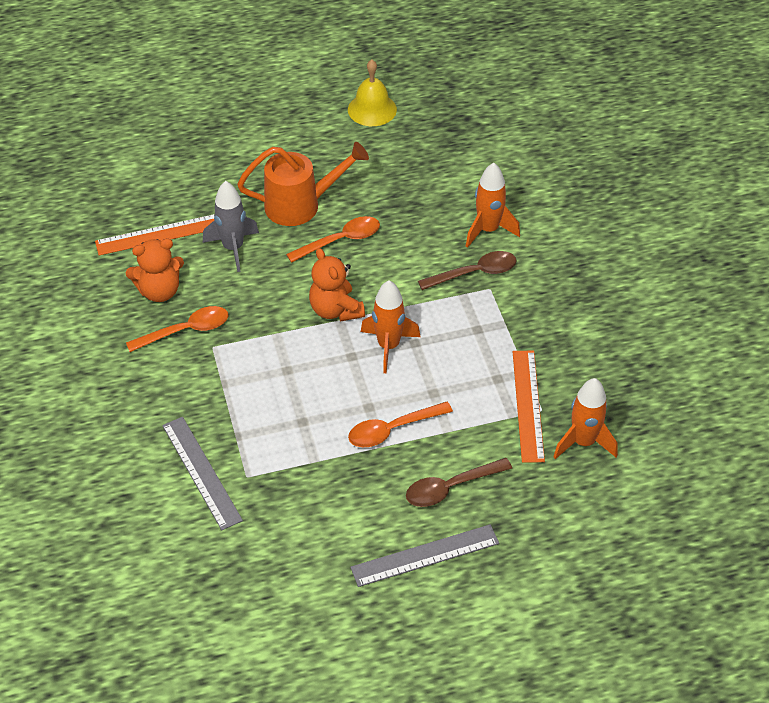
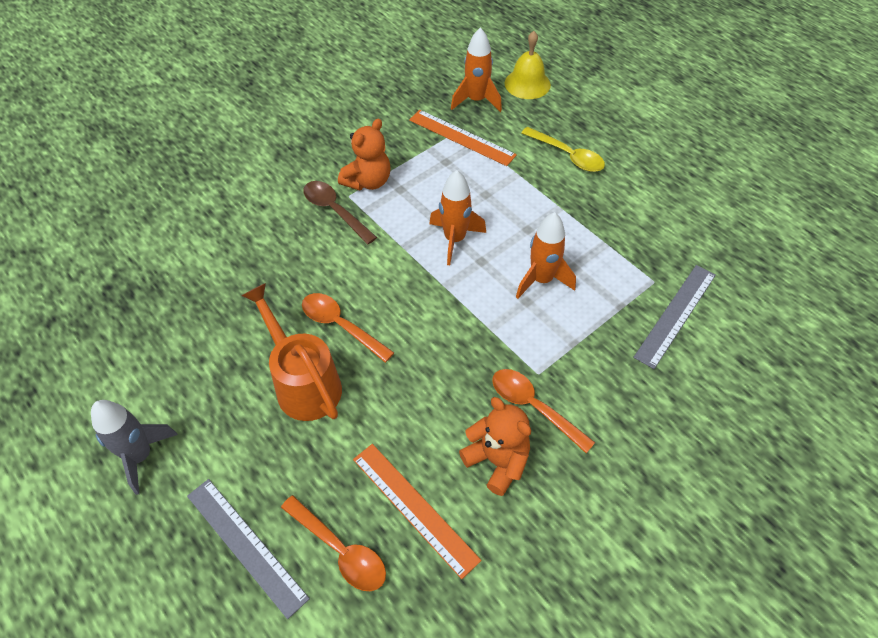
camera: 115 degrees left, 5 degrees up
grey rocket [203,181,259,272] -> grey rocket moved to [91,400,178,495]
orange teddy bear [309,248,365,321] -> orange teddy bear moved to [338,119,390,191]
yellow bell [348,60,397,126] -> yellow bell moved to [505,31,551,99]
orange spoon [348,402,453,447] -> orange spoon moved to [281,495,386,591]
grey ruler [351,524,499,587] -> grey ruler moved to [187,479,310,619]
brown spoon [406,458,512,507] -> yellow spoon [522,127,605,172]
orange rocket [466,163,520,248] -> orange rocket moved to [516,212,576,299]
orange ruler [513,351,545,463] -> orange ruler turned 60 degrees clockwise [409,110,517,166]

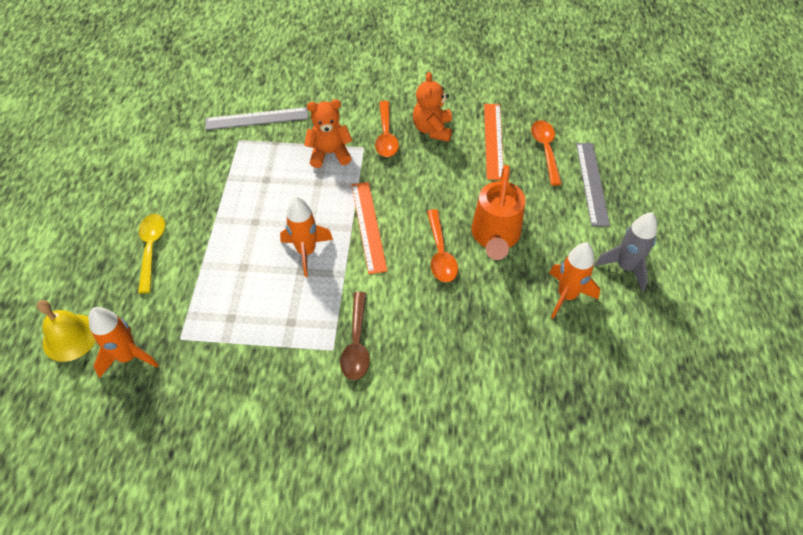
camera: 135 degrees left, 0 degrees up
orange teddy bear [338,119,390,191] -> orange teddy bear moved to [304,100,353,168]
orange ruler [409,110,517,166] -> orange ruler moved to [351,182,387,274]
orange rocket [516,212,576,299] -> orange rocket moved to [549,242,600,319]

